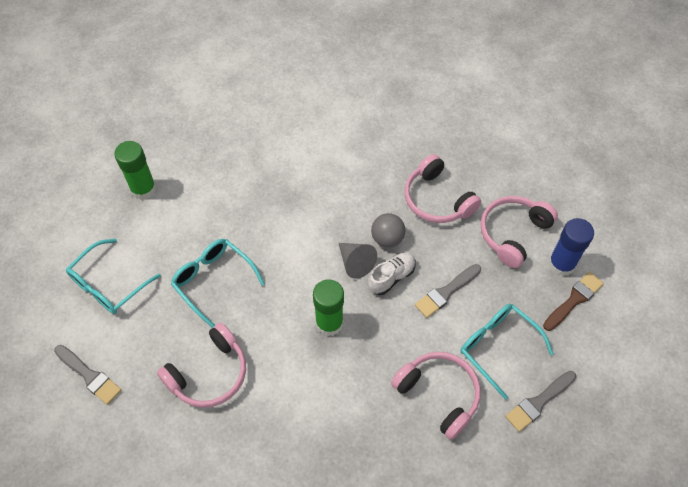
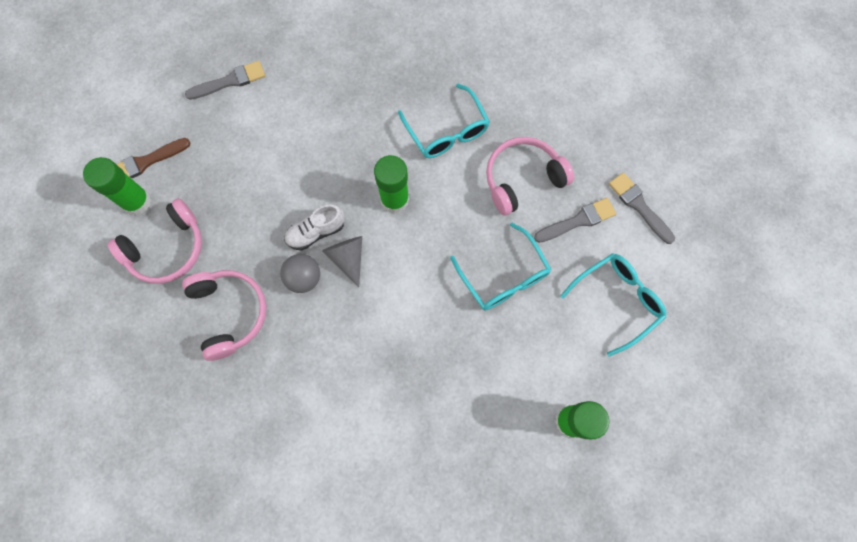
camera: 165 degrees left, 15 degrees up
pink headphones [391,352,481,440] -> none
grey brush [415,264,481,318] -> grey brush moved to [534,198,616,243]
turquoise glasses [461,304,554,400] -> turquoise glasses moved to [398,84,490,158]
blue glue stick [548,218,594,276] -> green glue stick [83,157,151,215]

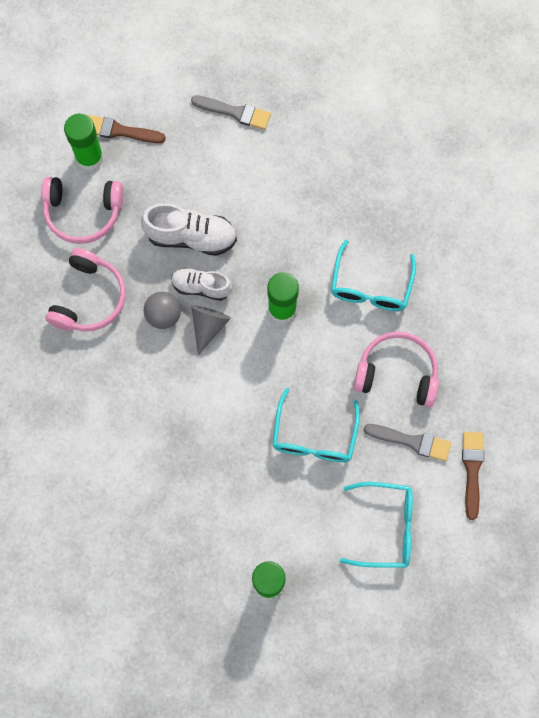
camera: 40 degrees right, 0 degrees up
grey brush [609,172,675,244] -> brown brush [462,432,484,520]
none -> white shoe [141,203,237,256]

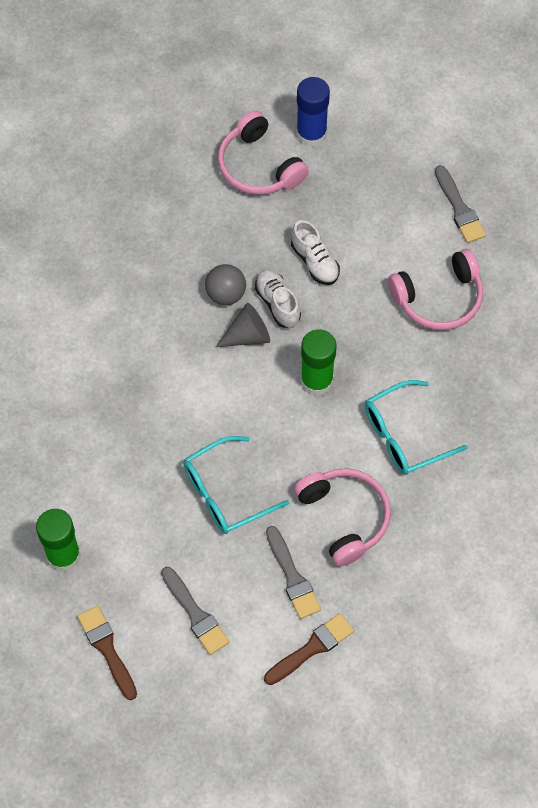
camera: 50 degrees right, 10 degrees down
pink headphones [46,248,126,331] -> pink headphones moved to [388,249,483,330]
green glue stick [64,114,104,171] -> blue glue stick [296,77,330,147]
brown brush [88,115,166,143] -> brown brush moved to [77,605,137,700]
white shoe [141,203,237,256] -> white shoe [291,220,340,285], size x0.66
turquoise glasses [340,482,413,568] -> grey brush [161,567,229,655]

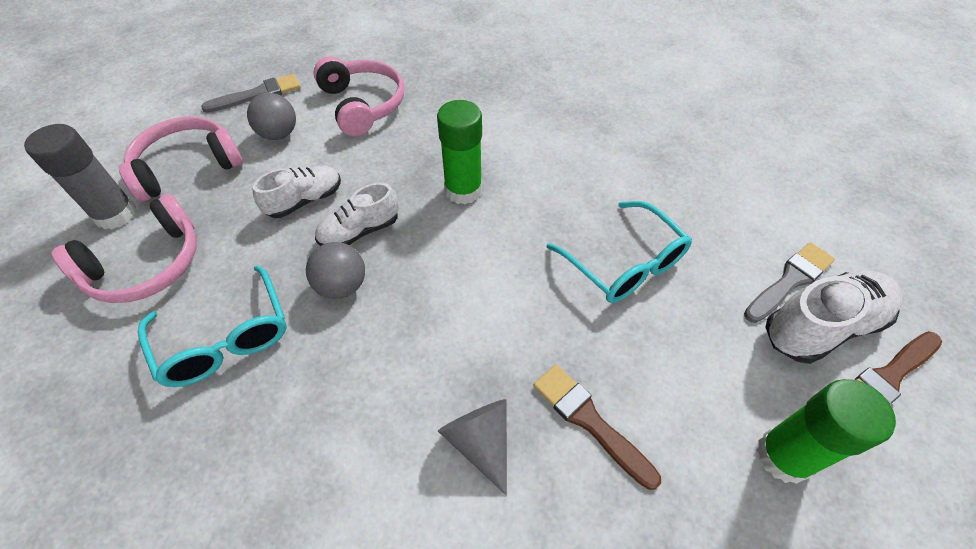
camera: 95 degrees left, 10 degrees down
grey cone [216,303,270,347] -> grey cone moved to [438,399,507,495]
brown brush [264,613,354,685] -> brown brush moved to [533,364,661,490]
grey brush [266,526,321,619] -> none
pink headphones [294,468,391,566] -> pink headphones moved to [119,116,243,202]
blue glue stick [296,77,330,147] -> grey glue stick [24,124,136,229]
turquoise glasses [365,380,467,475] -> turquoise glasses moved to [138,266,287,387]
none -> grey ball [247,93,296,140]
none -> white shoe [765,271,902,364]

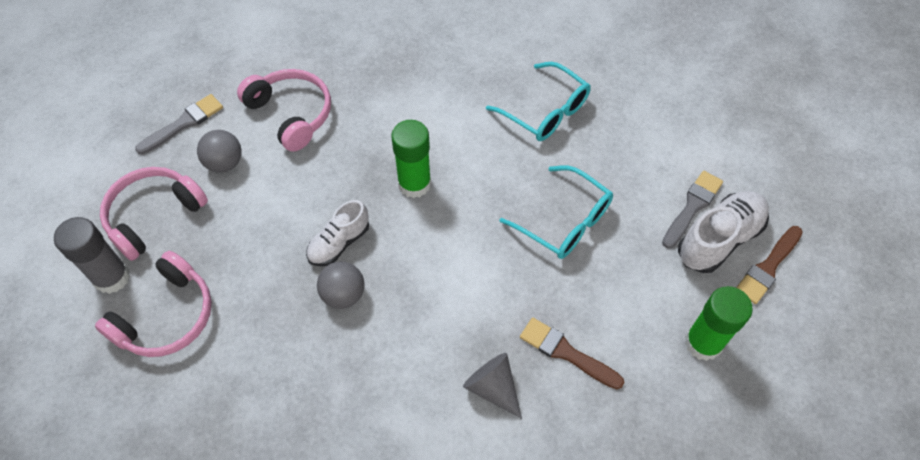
camera: 15 degrees left, 5 degrees up
turquoise glasses [138,266,287,387] -> turquoise glasses moved to [486,62,591,141]
white shoe [253,166,341,218] -> none

